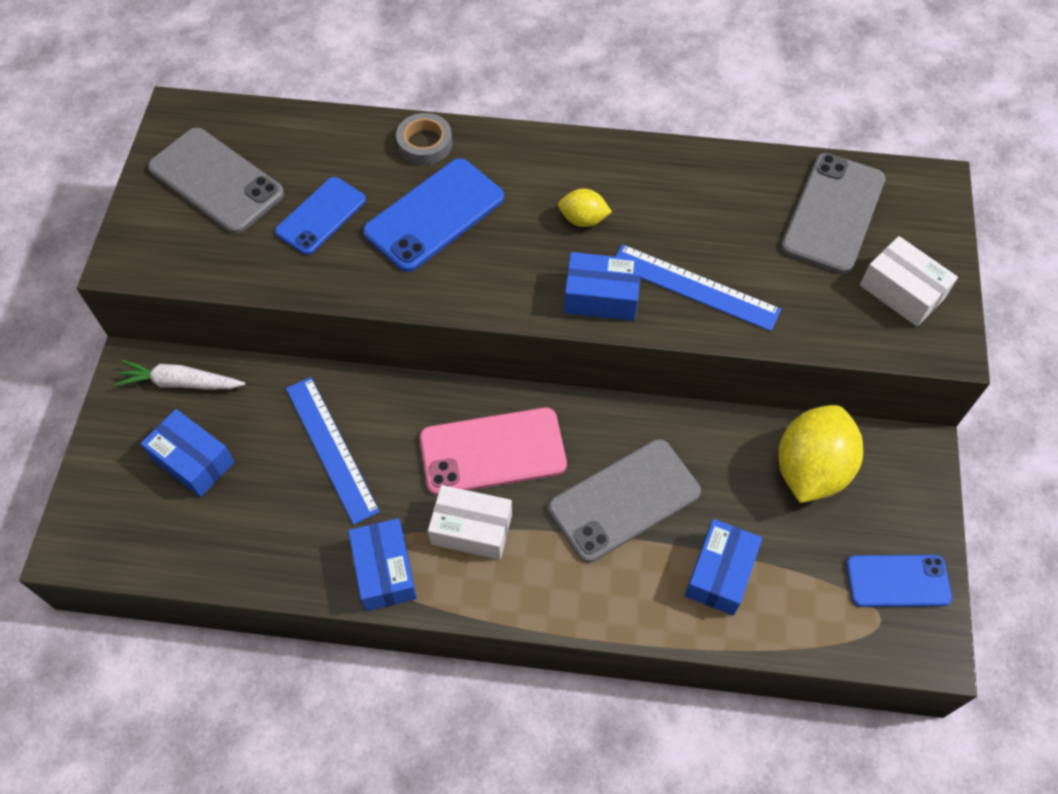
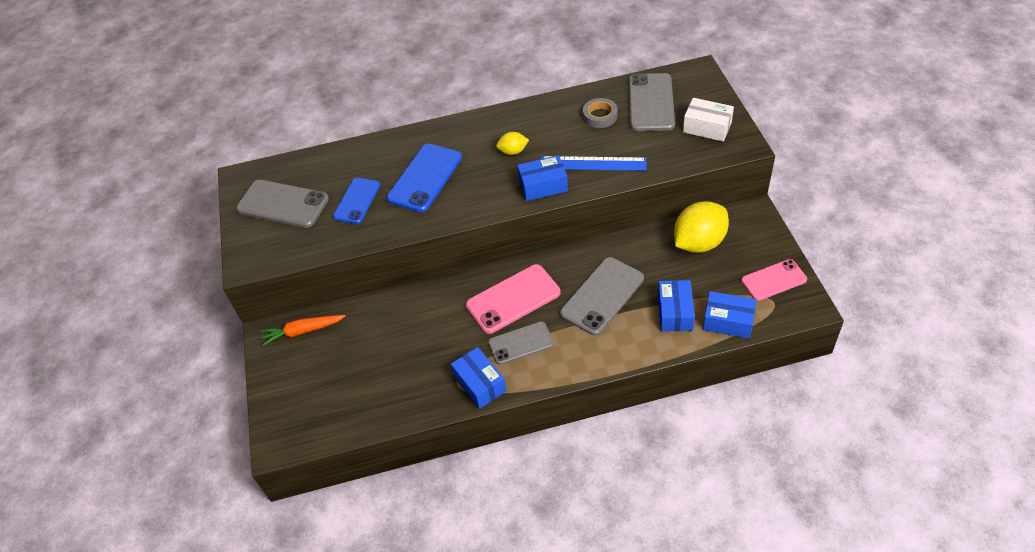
camera: 15 degrees left, 10 degrees down
white carrot [114,360,245,390] -> orange carrot [261,315,345,346]
blue box [140,409,235,497] -> blue box moved to [703,291,757,339]
blue ruler [286,377,380,525] -> none
grey tape [396,113,452,165] -> grey tape moved to [583,98,618,128]
white box [428,485,512,560] -> grey phone [488,321,554,365]
yellow lemon [778,405,863,503] -> yellow lemon turned 45 degrees clockwise [674,201,729,253]
blue phone [846,555,952,607] -> pink phone [741,259,807,301]

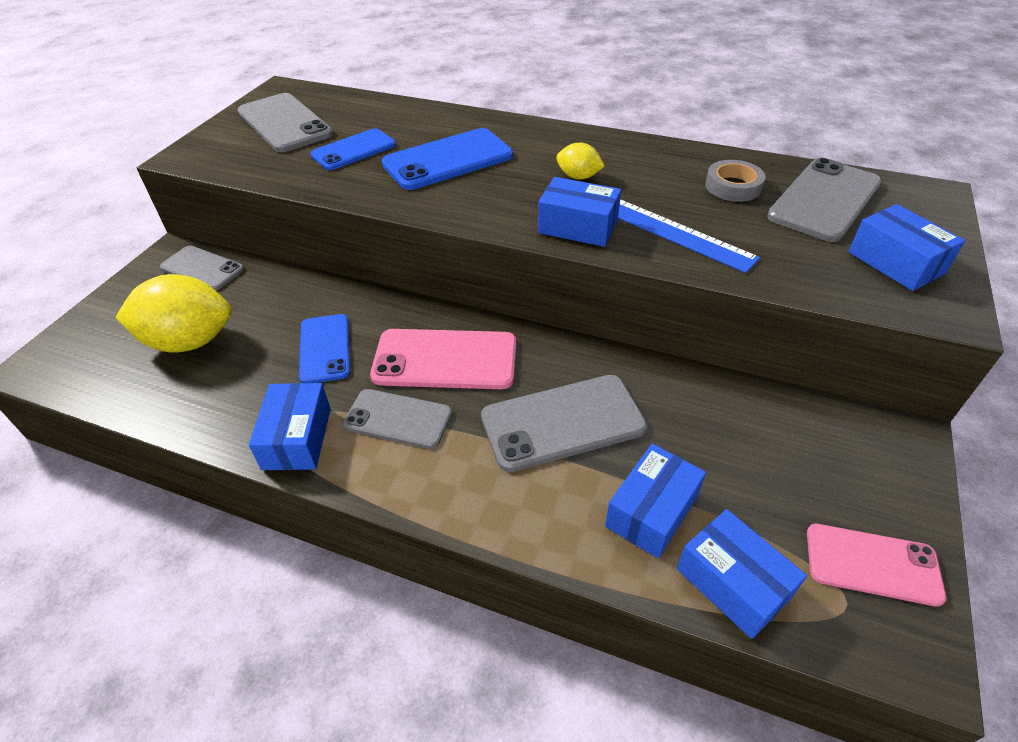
camera: 30 degrees right, 5 degrees down
orange carrot [261,315,345,346] -> grey phone [160,246,244,291]
yellow lemon [674,201,729,253] -> yellow lemon moved to [115,274,231,353]
white box [683,98,734,142] -> blue box [848,204,965,291]
none -> blue phone [299,314,350,383]

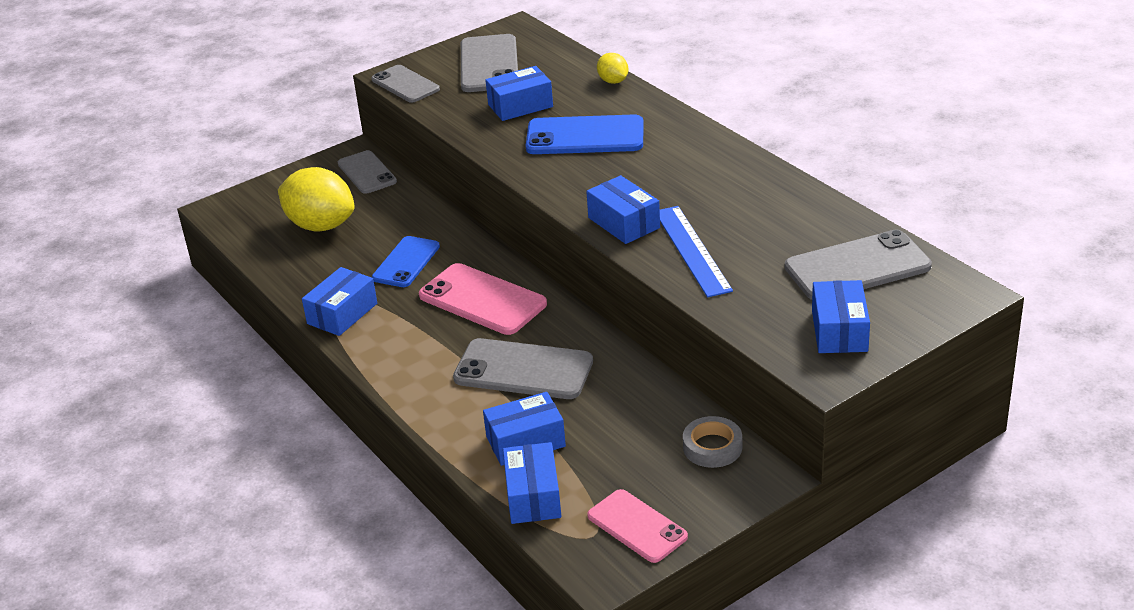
camera: 35 degrees right, 10 degrees down
blue phone [310,128,396,170] -> blue box [485,66,553,121]
grey phone [343,389,452,449] -> grey phone moved to [371,65,440,103]
yellow lemon [556,143,605,180] -> yellow lemon moved to [597,53,628,84]
grey tape [705,160,766,202] -> grey tape moved to [683,416,742,468]

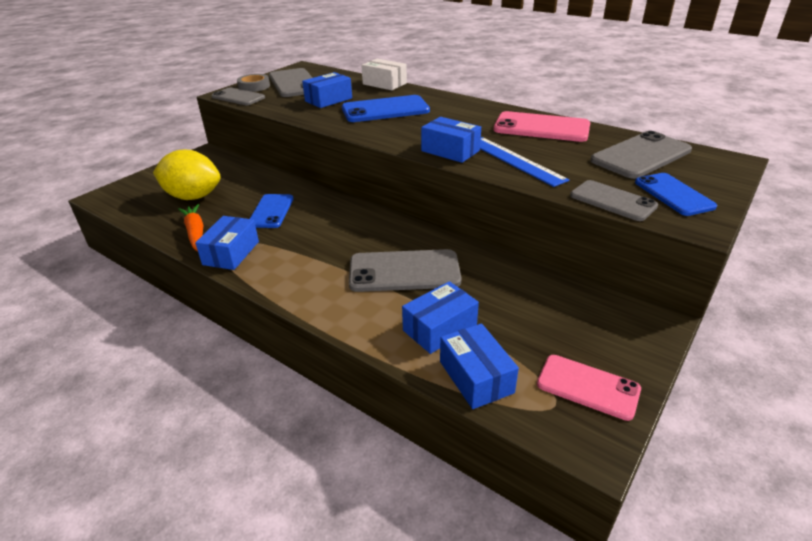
camera: 20 degrees left, 0 degrees up
grey phone [338,150,397,194] -> grey phone moved to [570,180,658,221]
pink phone [419,263,547,335] -> pink phone moved to [494,111,590,142]
yellow lemon [597,53,628,84] -> white box [361,59,407,90]
grey tape [683,416,742,468] -> grey tape moved to [237,74,270,92]
blue box [812,280,870,353] -> blue phone [635,173,717,216]
none -> orange carrot [178,204,204,252]

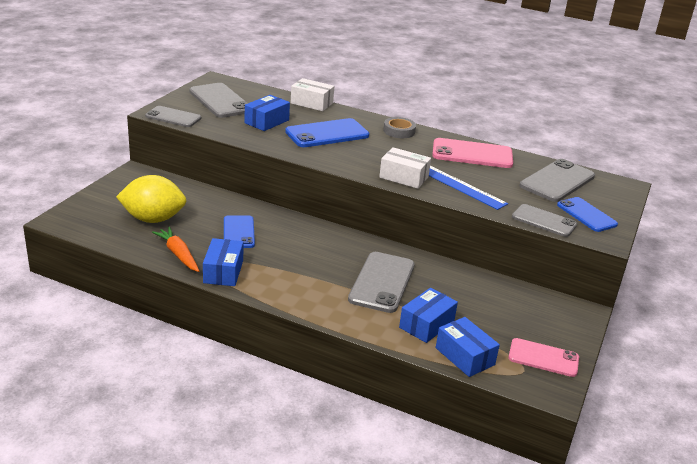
camera: 15 degrees left, 5 degrees down
grey tape [237,74,270,92] -> grey tape moved to [383,117,416,138]
grey phone [349,249,462,292] -> grey phone turned 60 degrees counterclockwise [348,252,415,313]
blue box [421,117,481,163] -> white box [379,147,431,189]

